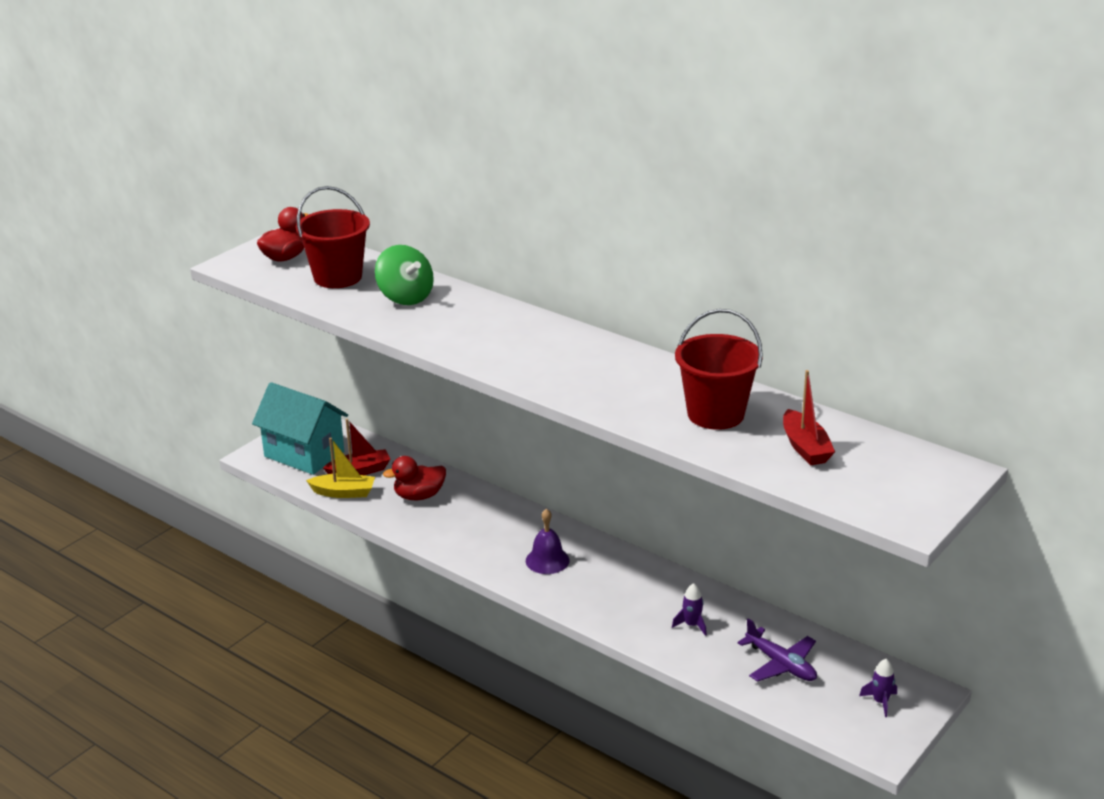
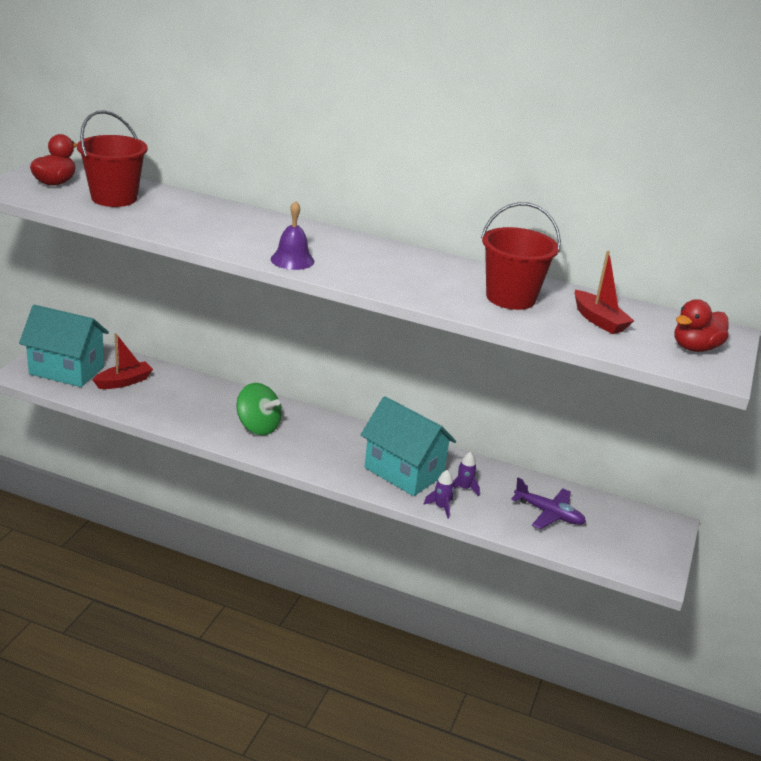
camera: 20 degrees left, 0 degrees up
yellow boat [306,438,375,498] -> none
green spinning top [375,245,434,305] -> green spinning top moved to [237,383,282,435]
red duck [383,456,446,500] -> red duck moved to [674,299,729,352]
purple bell [526,509,570,574] -> purple bell moved to [271,201,314,270]
purple rocket [859,659,897,717] -> purple rocket moved to [423,470,454,519]
none -> turquoise house [361,396,456,496]

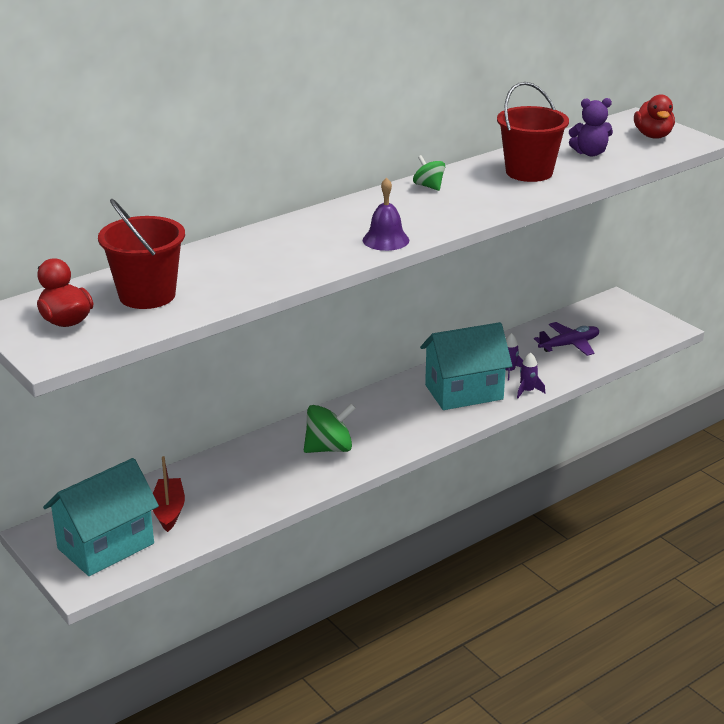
camera: 55 degrees left, 0 degrees up
red boat [575,251,634,334] -> purple teddy bear [569,98,613,156]
none -> green spinning top [413,155,445,191]

